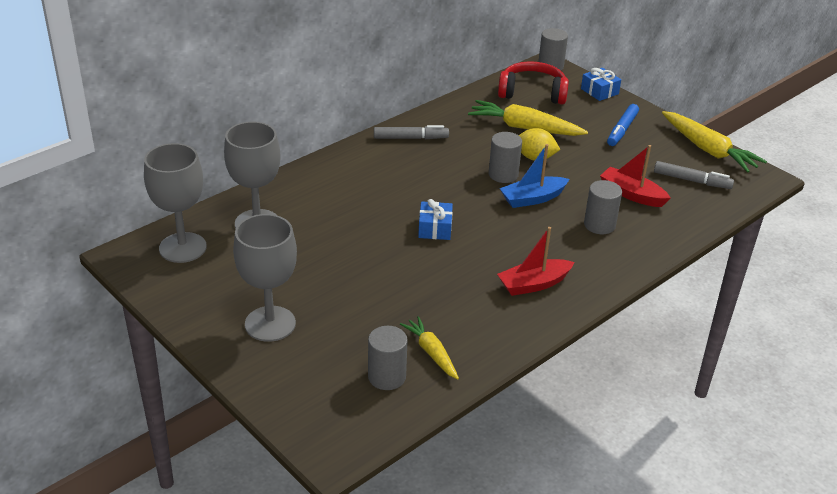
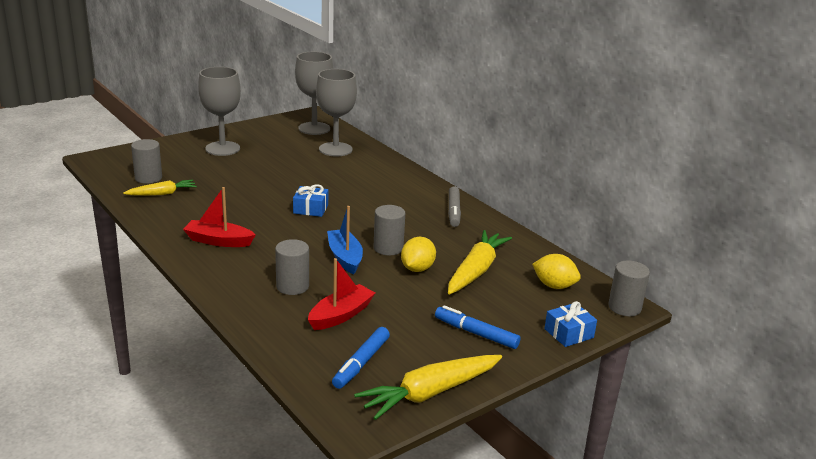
camera: 95 degrees right, 10 degrees down
red boat [497,227,575,296] -> red boat turned 60 degrees counterclockwise [183,187,256,247]
red headphones [498,61,569,105] -> yellow lemon [532,254,581,289]
grey marker [654,161,734,189] -> blue marker [332,327,390,389]

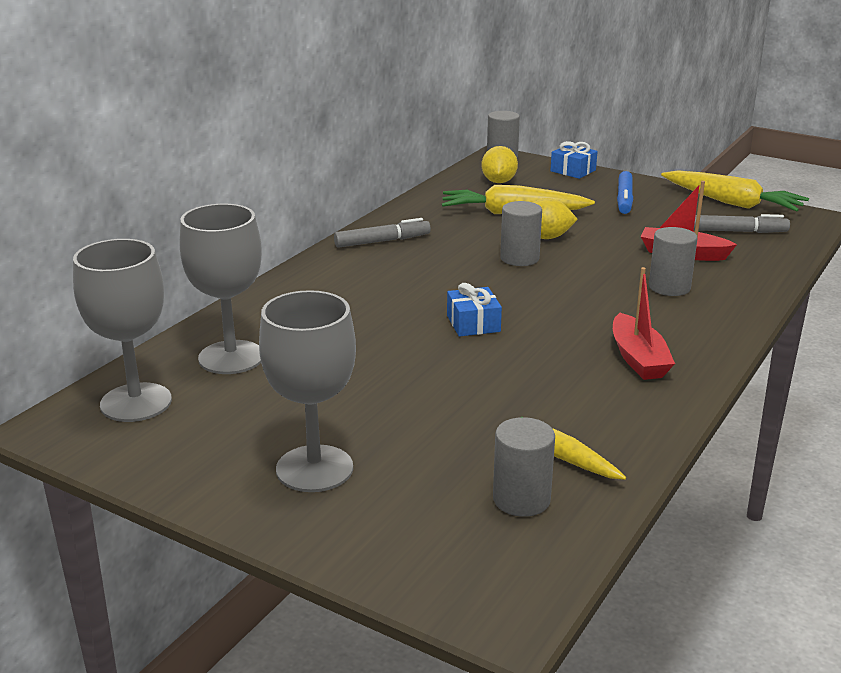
camera: 110 degrees left, 0 degrees up
blue boat [327,206,363,275] -> none
blue marker [332,327,390,389] -> grey marker [694,214,790,233]

